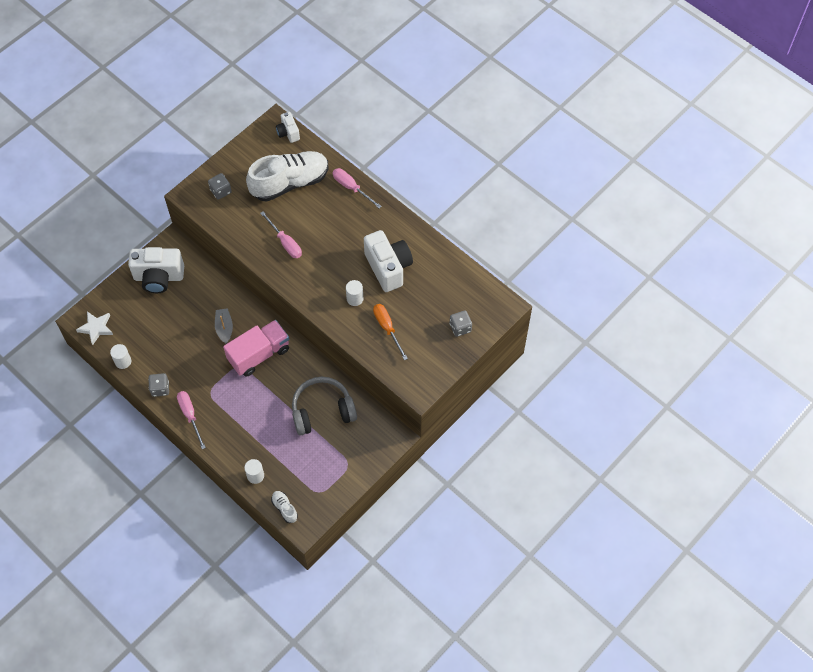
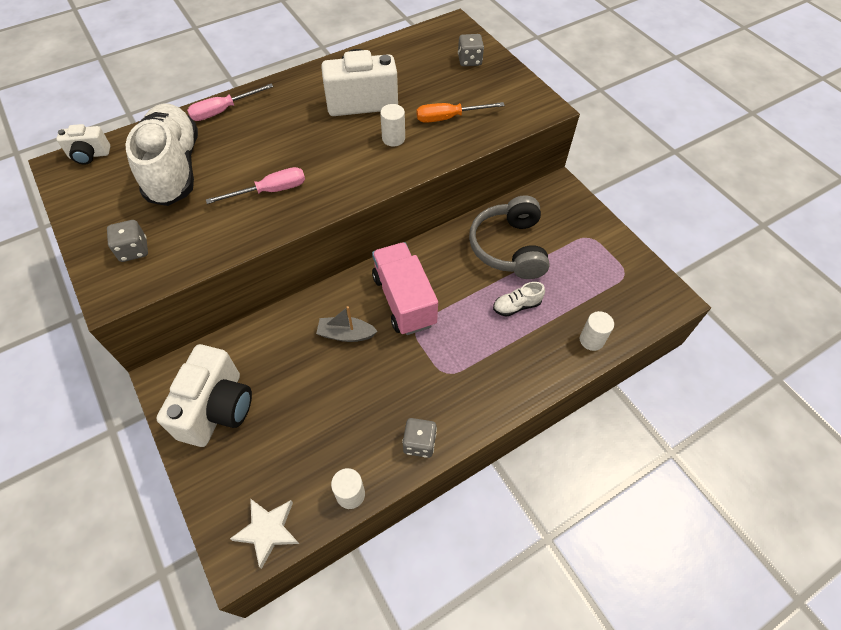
camera: 75 degrees left, 5 degrees down
pink screwdriver [177,391,206,449] -> none
white shoe [271,491,298,523] -> white shoe moved to [493,282,545,317]

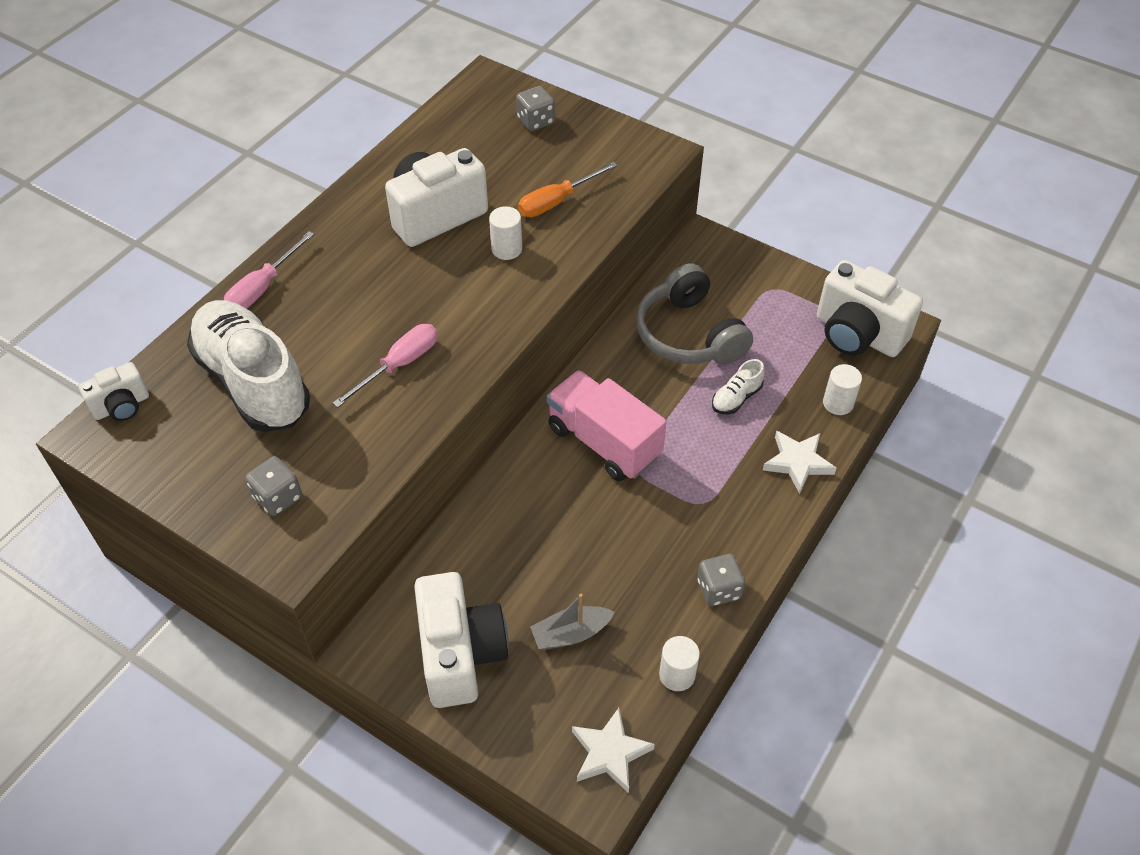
camera: 25 degrees left, 5 degrees down
grey boat [316,306,378,342] -> grey boat moved to [530,594,614,650]
none -> white star [763,430,837,494]
none -> white camera [817,260,923,357]

